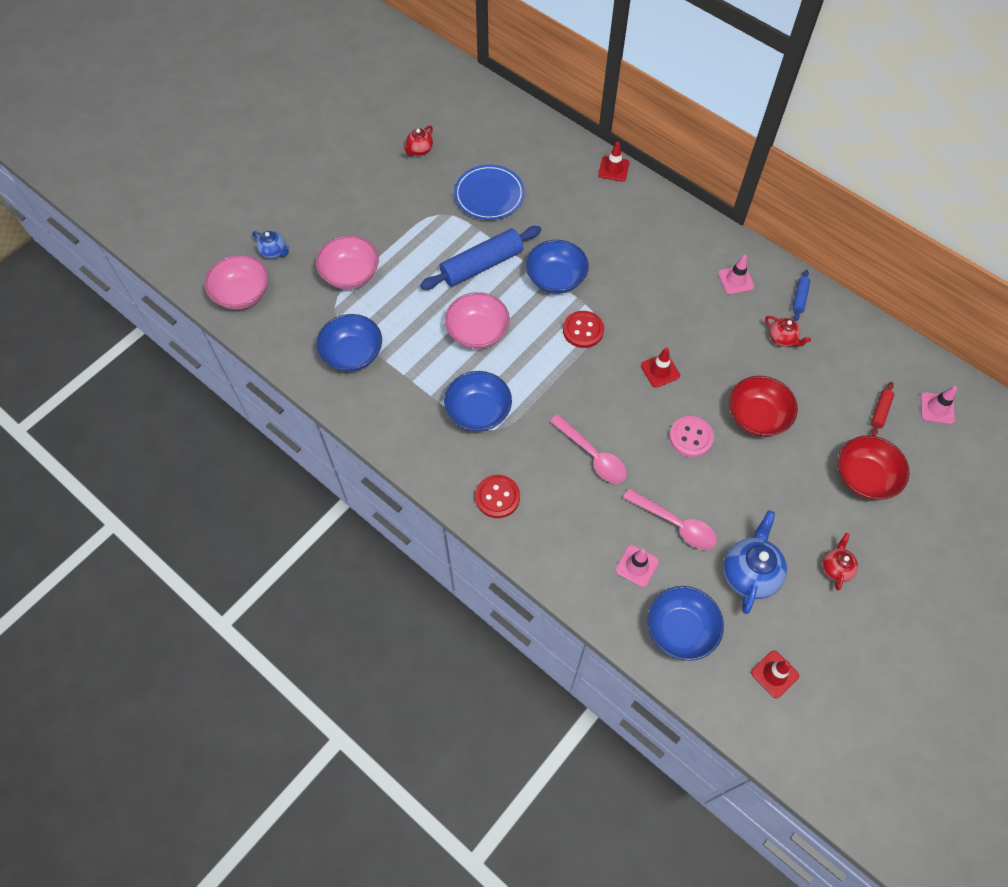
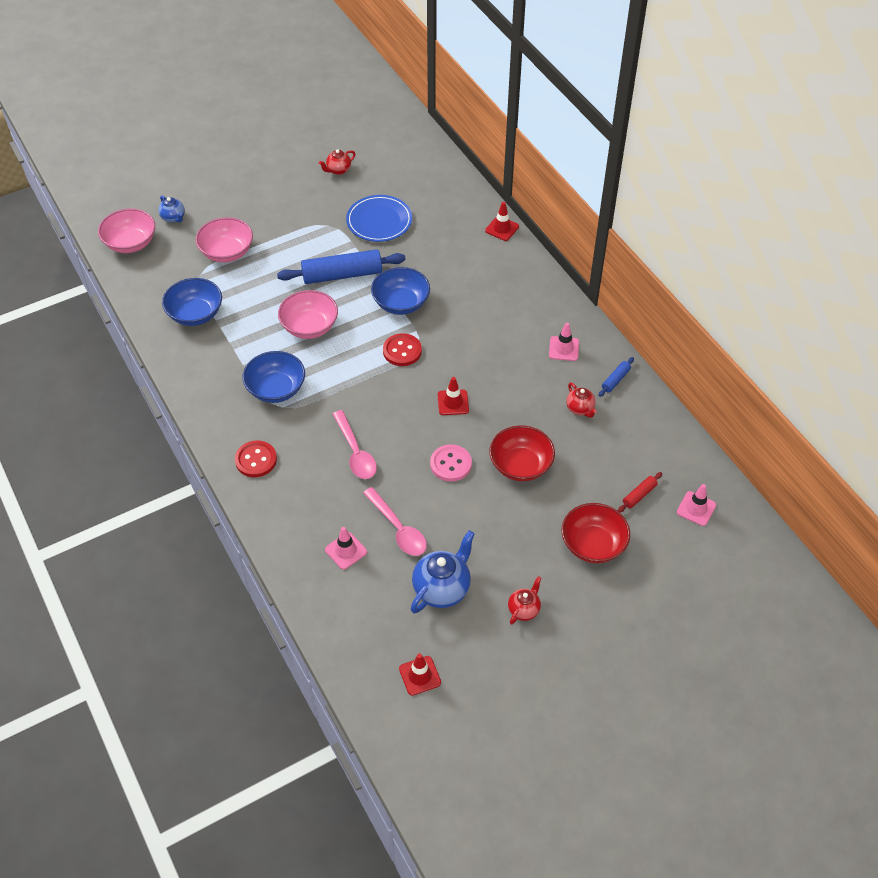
camera: 20 degrees right, 10 degrees down
blue bowl [647,586,724,661] -> none

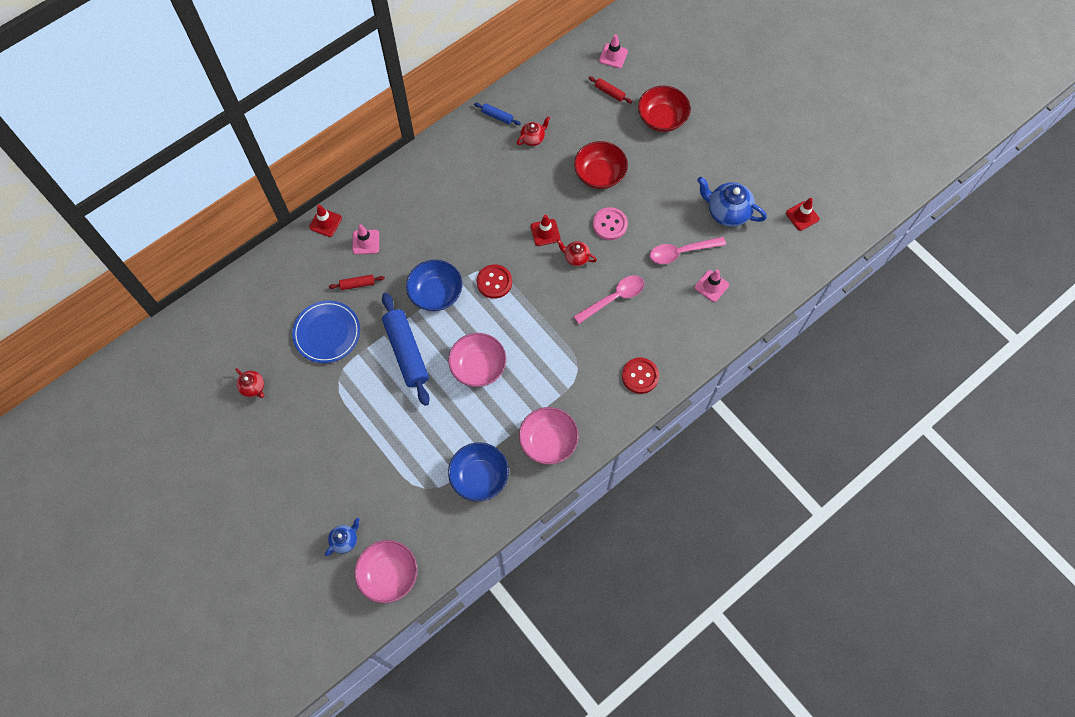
camera: 100 degrees left, 15 degrees up
pink bowl [196,217,253,263] -> pink bowl moved to [519,407,579,465]
blue bowl [243,351,305,403] -> none
pink spoon [363,487,427,556] -> pink spoon turned 150 degrees counterclockwise [650,237,726,264]
red teapot [508,576,541,625] -> red teapot moved to [557,240,597,266]
pink traffic cone [549,323,579,361] -> pink traffic cone moved to [353,224,379,255]
none -> red rolling pin [329,275,385,290]

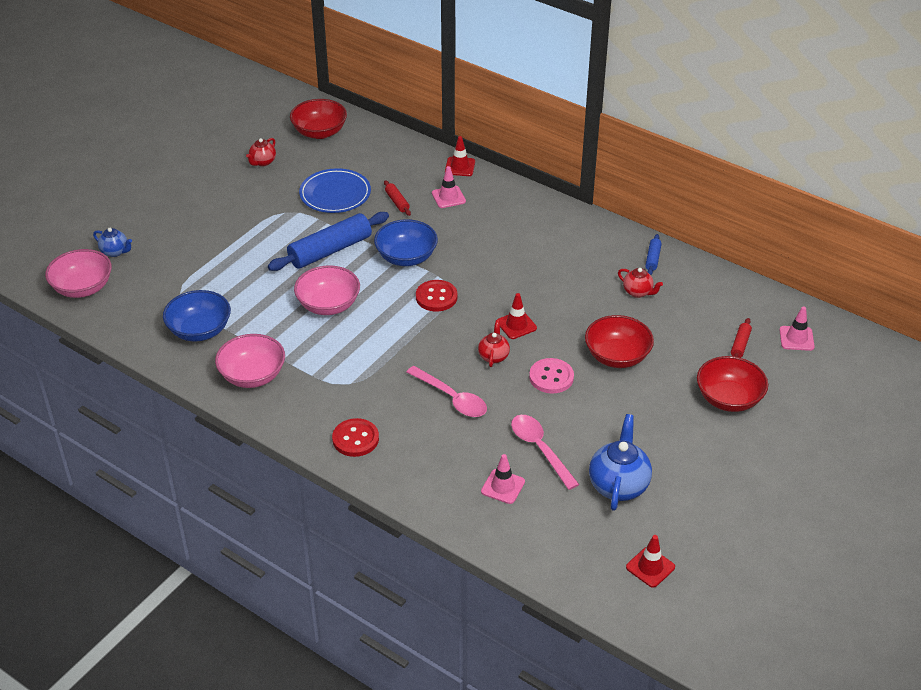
camera: 75 degrees right, 25 degrees down
none -> red bowl [290,99,347,139]

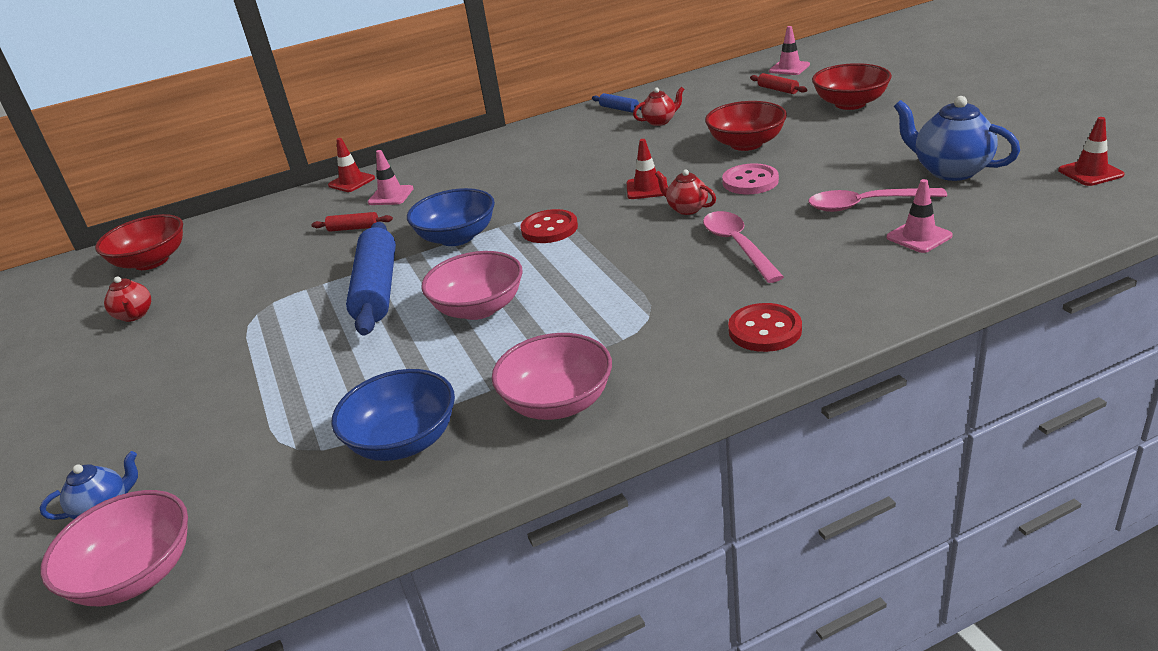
camera: 55 degrees left, 10 degrees down
blue plate [299,168,371,213] -> none
pink spoon [406,366,487,417] -> pink spoon turned 90 degrees counterclockwise [703,211,784,283]

